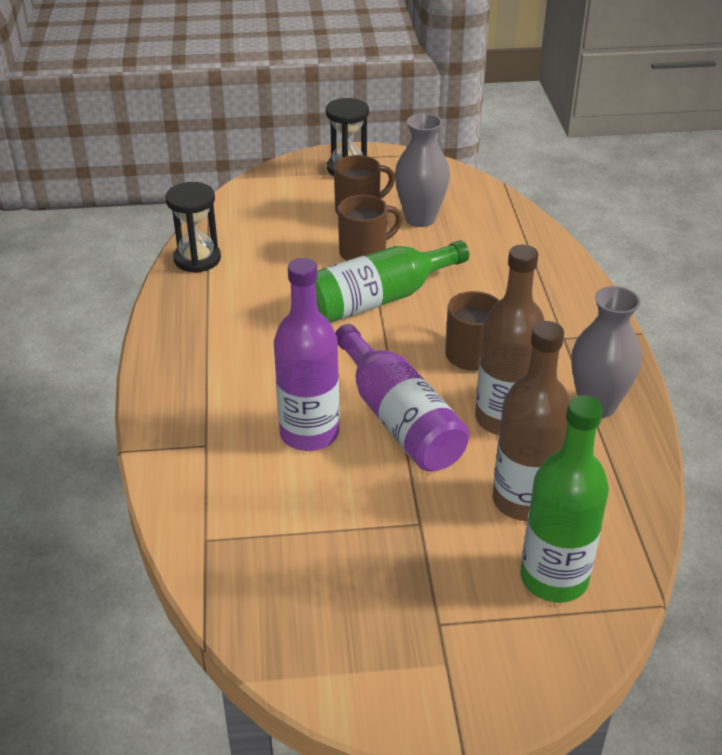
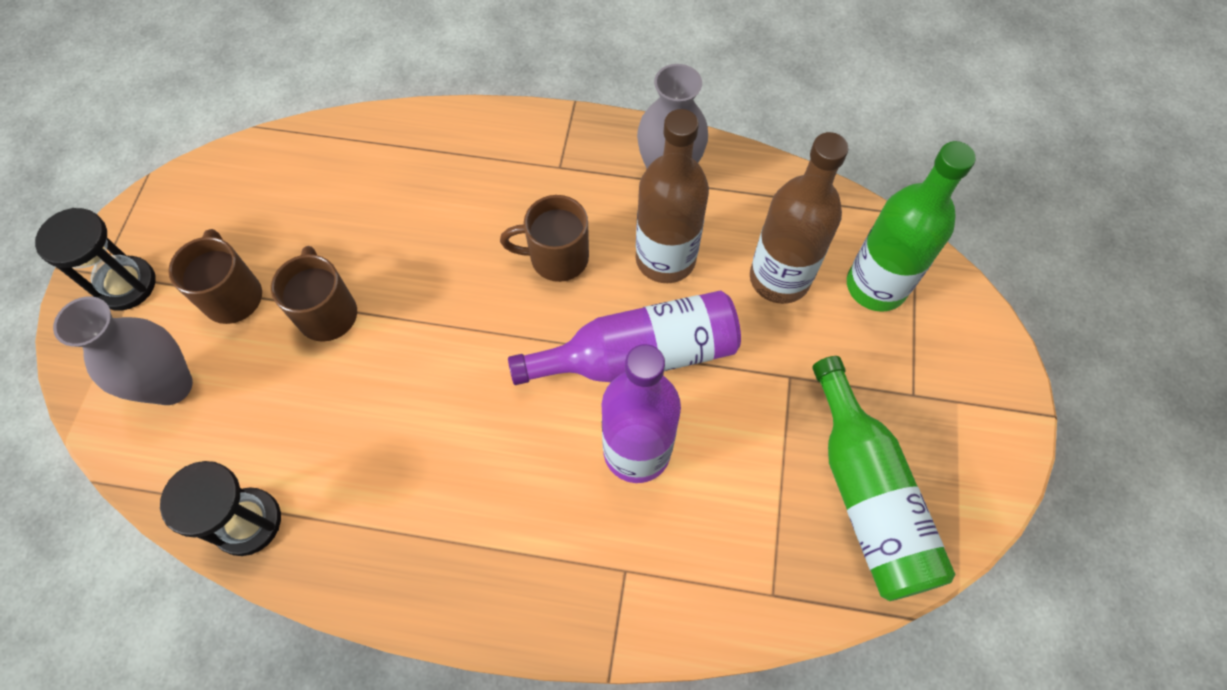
camera: 75 degrees left, 25 degrees up
green bottle [316,241,469,323] -> green bottle moved to [813,356,955,601]
grey vase [395,113,450,227] -> grey vase moved to [53,296,193,405]

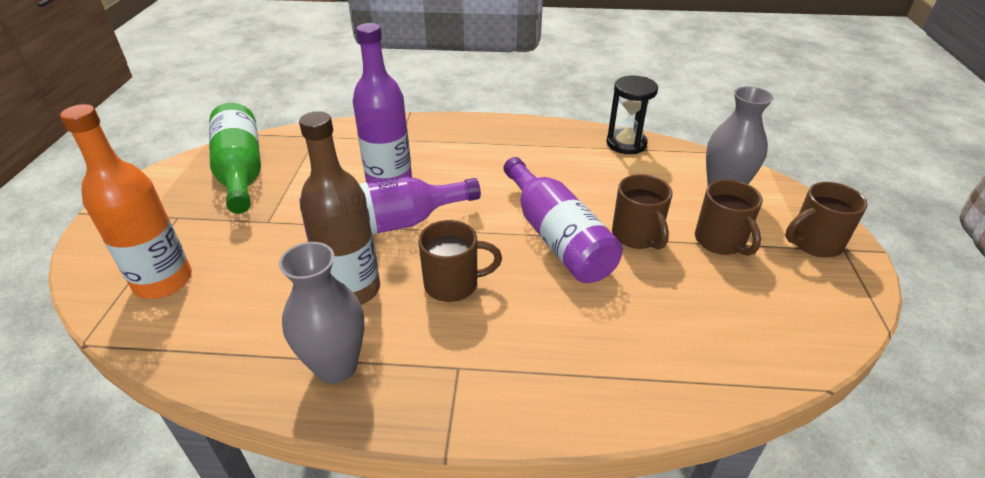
camera: 175 degrees right, 25 degrees down
black hourglass [35,208,156,310] -> brown mug [785,182,868,257]
brown bottle [750,132,849,304] -> none
green bottle [847,141,976,312] -> orange bottle [60,104,192,299]
none -> purple bottle [504,157,623,283]

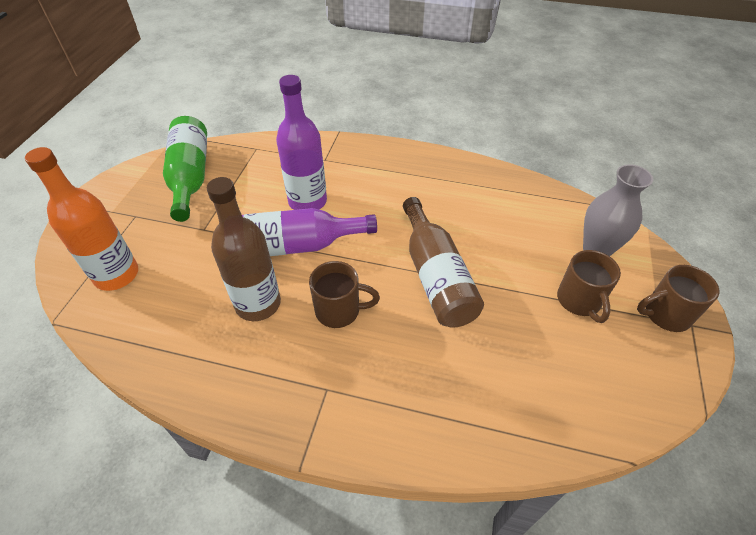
camera: 10 degrees right, 10 degrees up
grey vase [279,242,365,384] -> none
purple bottle [504,157,623,283] -> brown bottle [403,197,484,328]
black hourglass [606,76,658,154] -> none
brown mug [612,174,672,249] -> none

